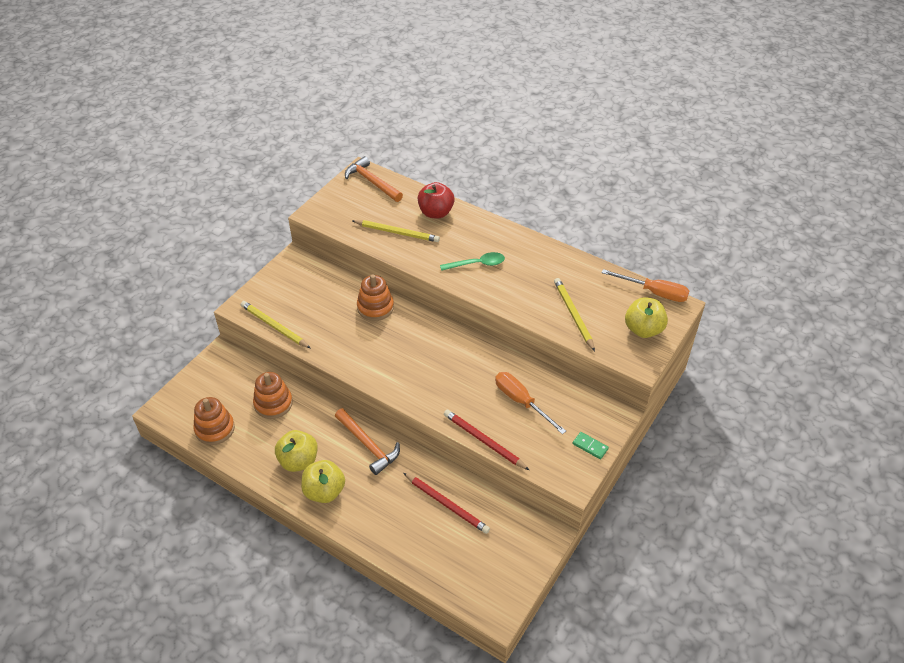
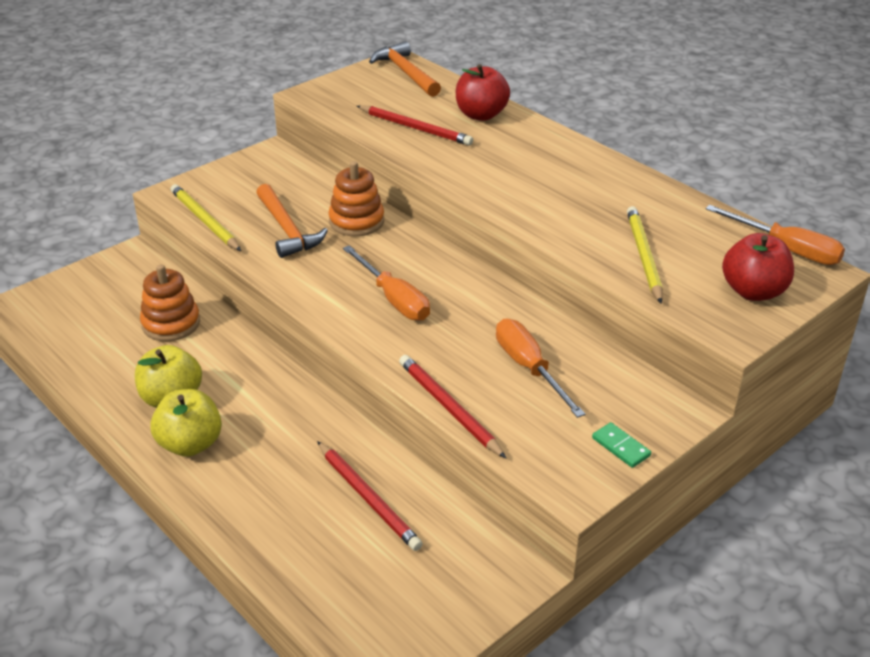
camera: 15 degrees right, 10 degrees down
orange stacking toy [193,397,235,445] -> none
orange hammer [335,408,400,475] -> orange hammer moved to [256,184,328,258]
yellow pencil [352,220,440,242] -> red pencil [357,105,473,146]
green spoon [440,252,505,271] -> none
yellow apple [625,297,668,338] -> red apple [722,233,794,301]
none -> orange screwdriver [343,245,430,321]

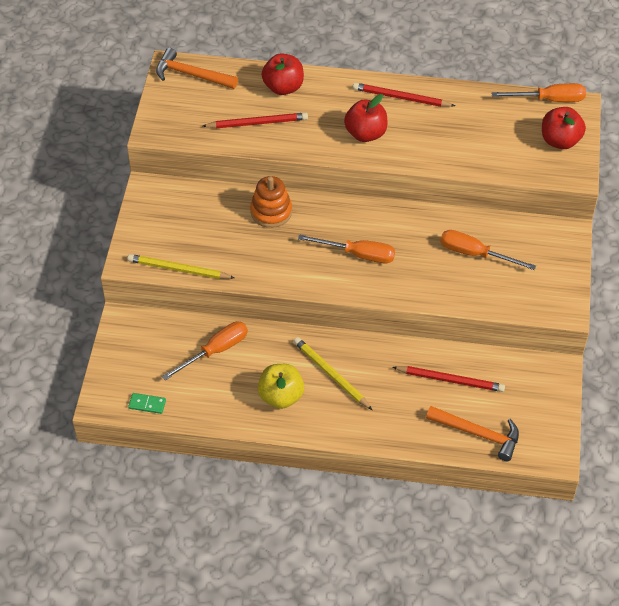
camera: 40 degrees left, 15 degrees up
orange stacking toy [140,264,200,341] -> orange screwdriver [162,321,248,380]
yellow apple [150,389,222,457] -> none
orange hammer [256,184,328,258] -> orange hammer moved to [426,406,519,461]
red pencil [399,355,506,458] -> red pencil moved to [353,83,455,107]
green domino [592,422,651,468] -> green domino moved to [128,393,166,414]
yellow pencil [627,206,663,304] -> yellow pencil moved to [293,337,372,410]
none -> red apple [344,94,388,142]

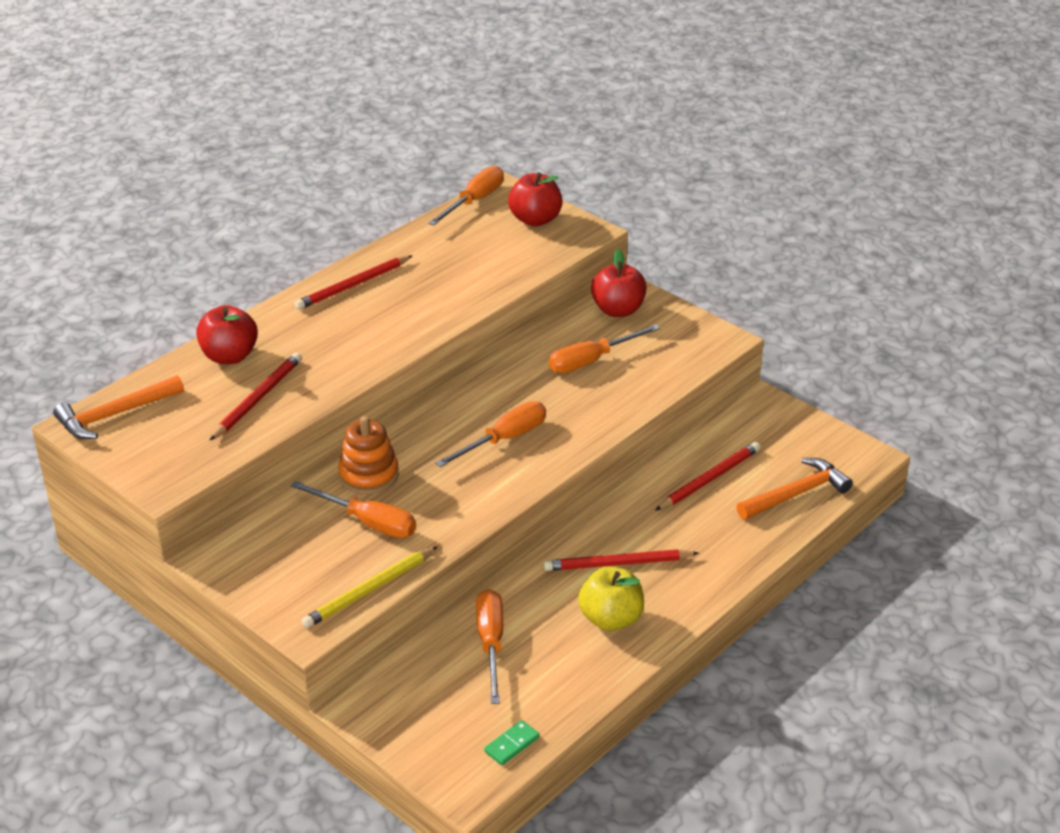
camera: 55 degrees left, 15 degrees down
yellow pencil [293,337,372,410] -> red pencil [544,549,699,571]
red apple [344,94,388,142] -> red apple moved to [591,249,647,317]
none -> orange screwdriver [290,481,416,538]

